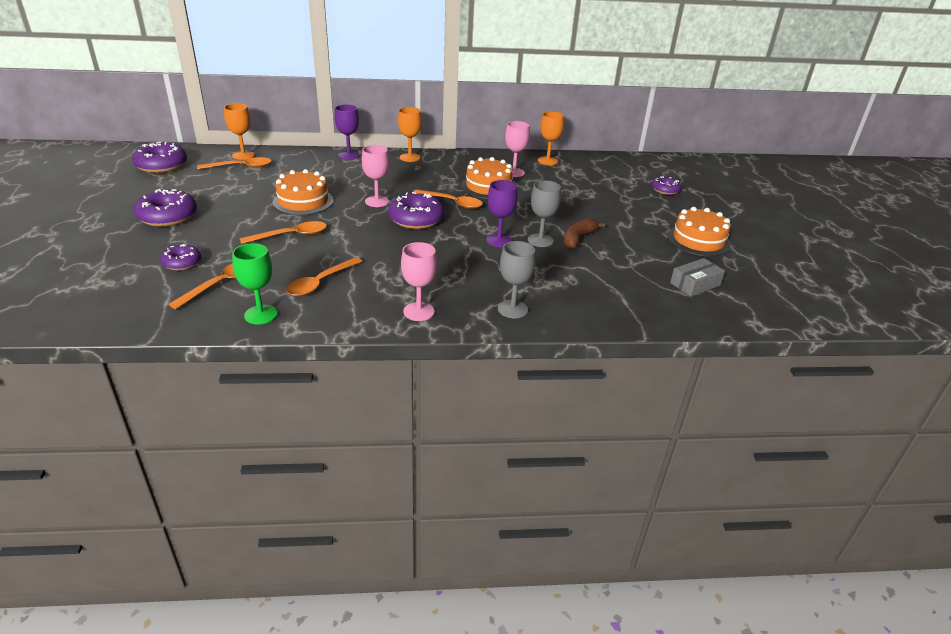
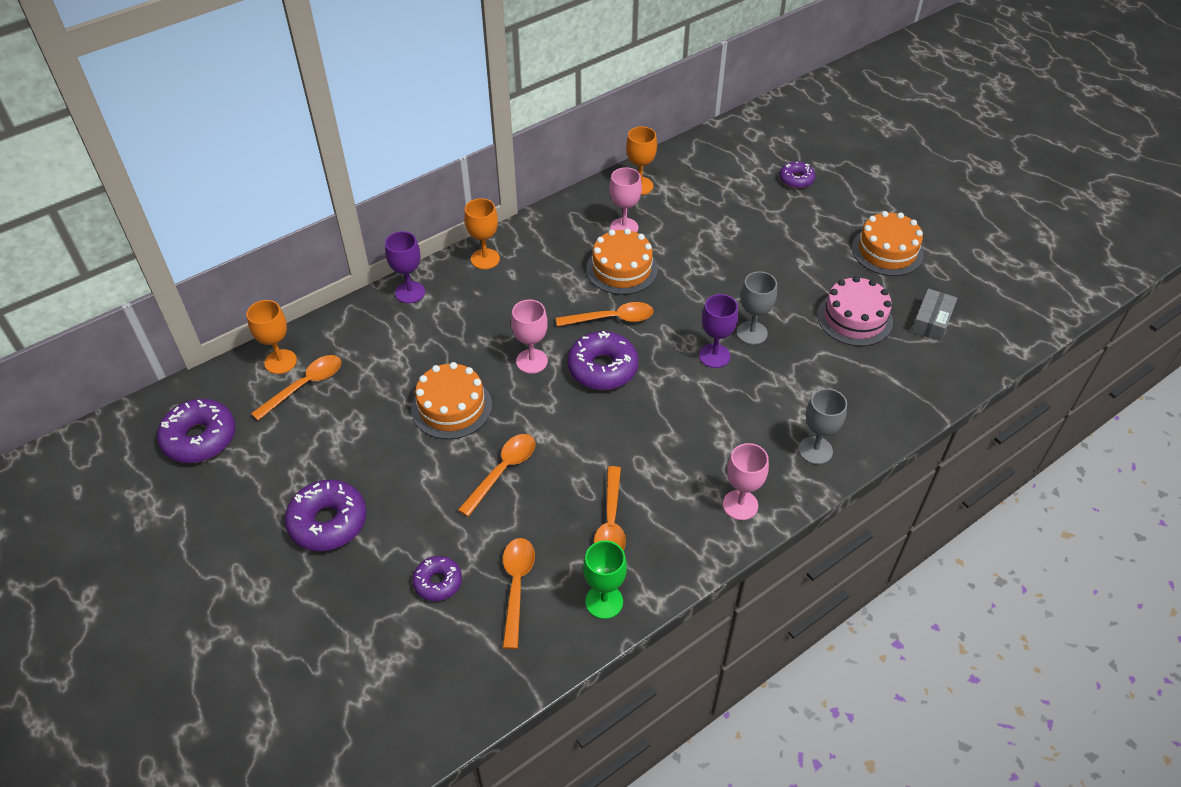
camera: 30 degrees left, 15 degrees up
brown banana [563,218,605,249] -> none
none -> pink cake [817,276,893,346]

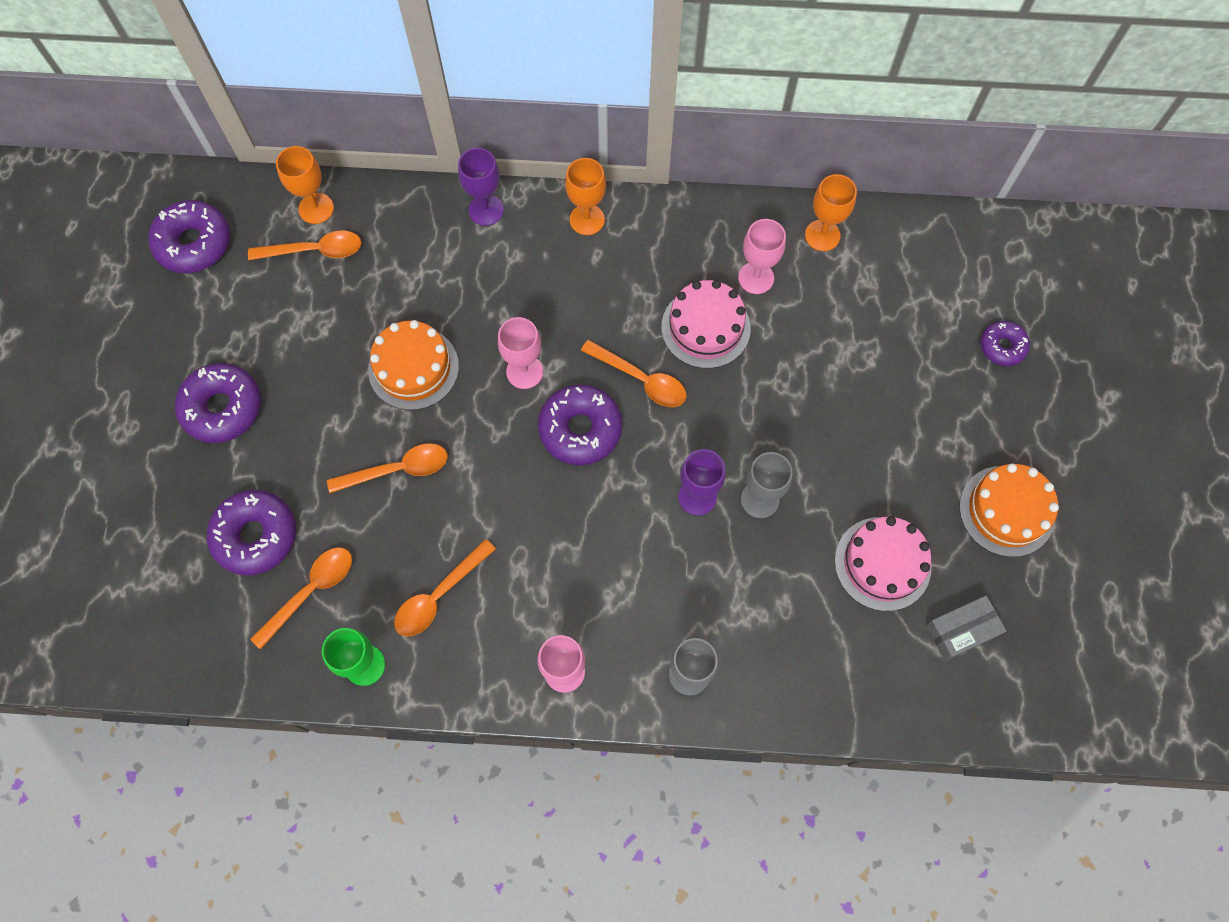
camera: 40 degrees right, 20 degrees up
purple donut [412,556,462,601] -> purple donut [207,490,296,576], size x1.69
orange cake [586,228,658,295] -> pink cake [662,280,751,369]

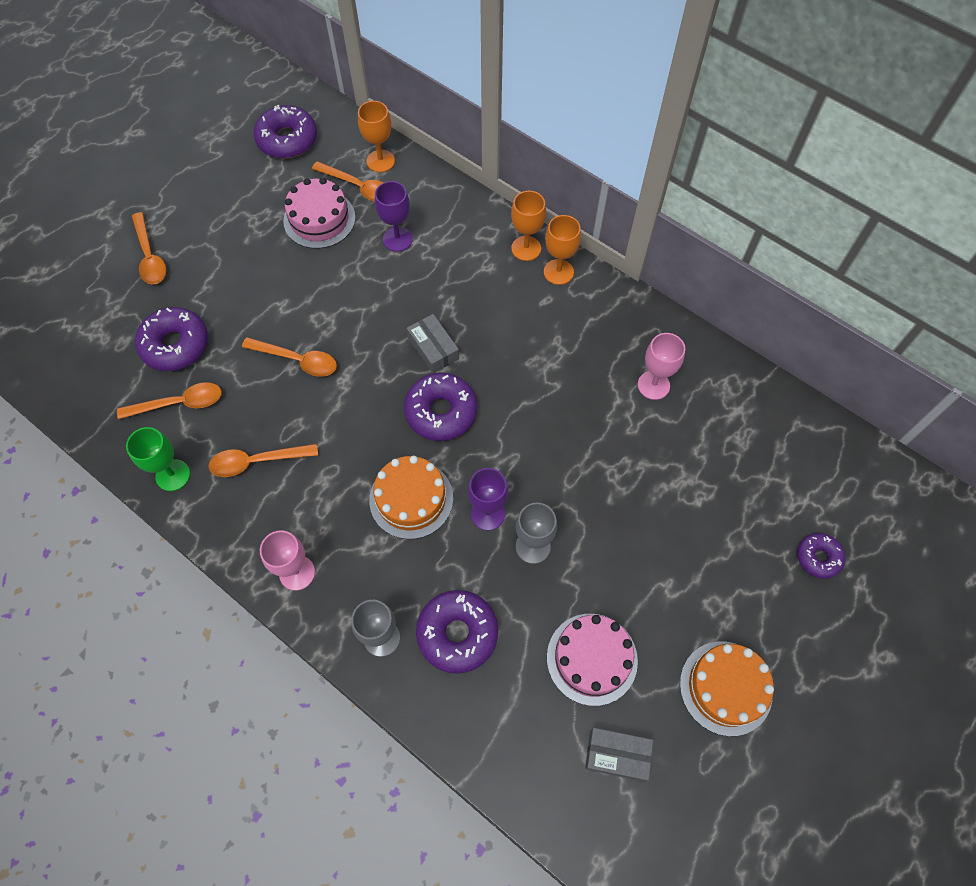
camera: 35 degrees right, 5 degrees down
purple donut [175,363,261,443] -> purple donut moved to [416,590,498,674]
orange cake [368,320,459,410] -> orange cake moved to [369,456,453,539]
purple goblet [458,148,504,226] -> purple goblet moved to [375,181,413,252]
pink goblet [498,317,543,389] -> grey box [407,314,459,373]
orange spoon [581,340,686,407] -> orange spoon moved to [132,212,166,285]
pink cake [662,280,751,369] -> pink cake moved to [283,178,356,249]
orange goblet [805,174,857,251] -> orange goblet moved to [511,191,546,261]

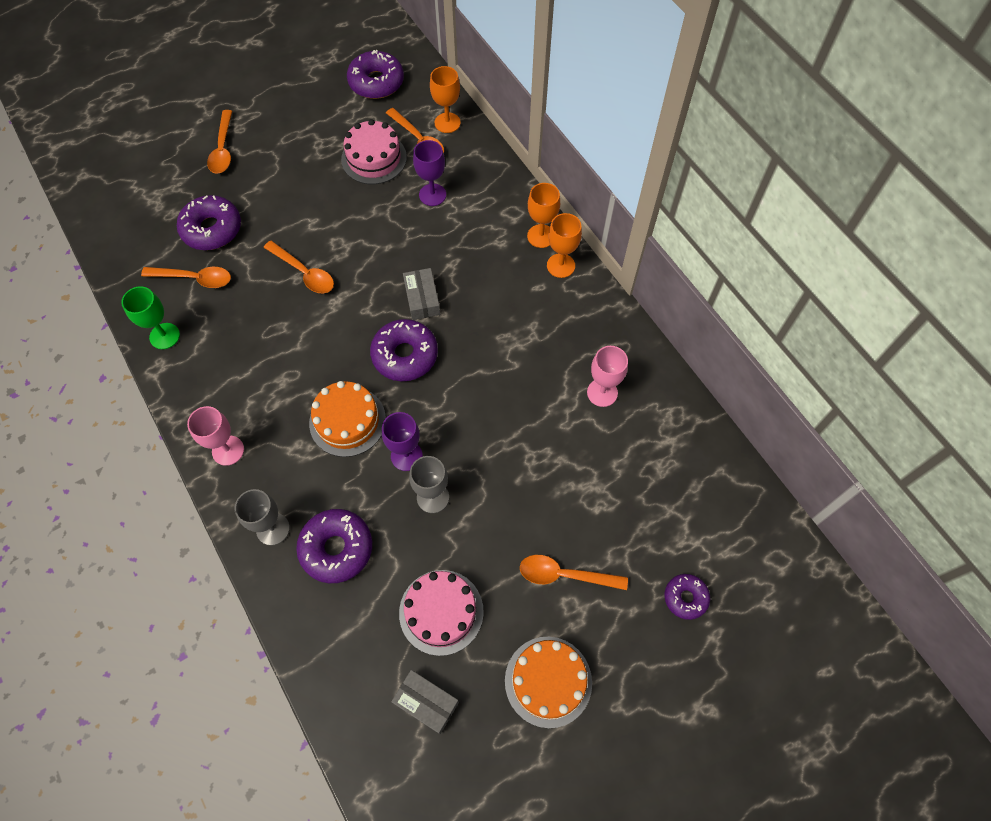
camera: 20 degrees right, 0 degrees up
orange spoon [208,444,318,477] -> orange spoon moved to [520,555,628,590]

